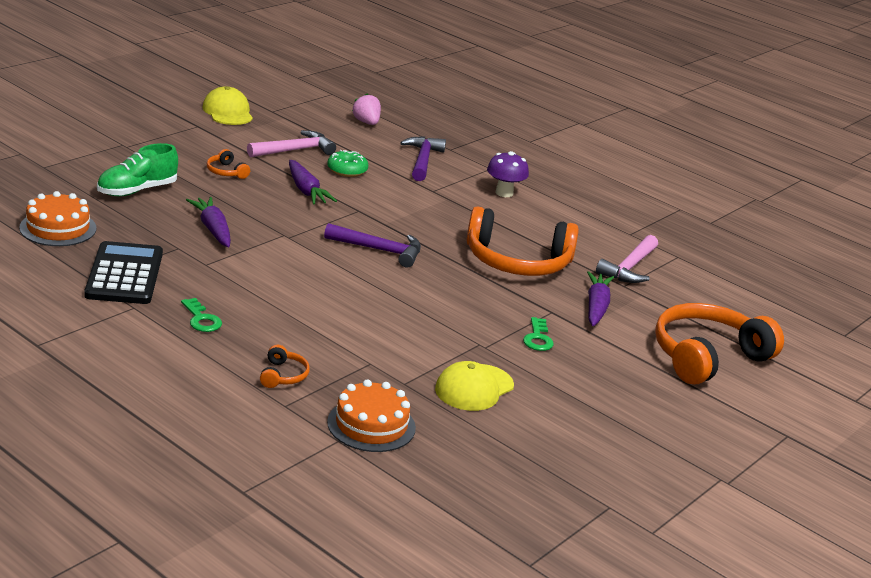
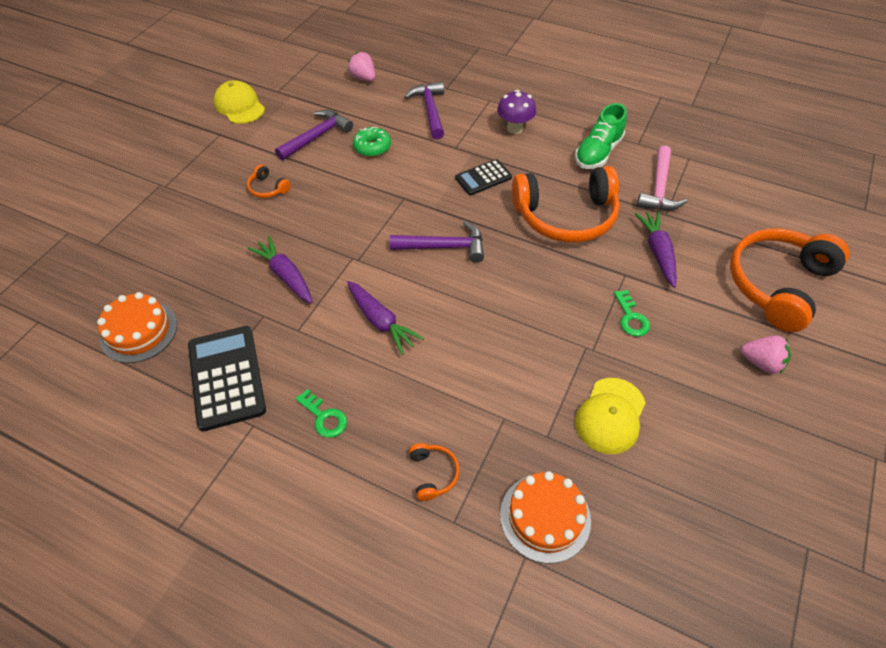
camera: 10 degrees left, 25 degrees up
green shoe [97,143,178,196] -> green shoe moved to [575,103,627,169]
pink hammer [247,130,336,157] -> purple hammer [275,110,353,161]
purple carrot [289,160,337,204] -> purple carrot moved to [347,281,424,355]
none -> black calculator [455,159,512,195]
none -> pink strawberry [741,335,791,374]

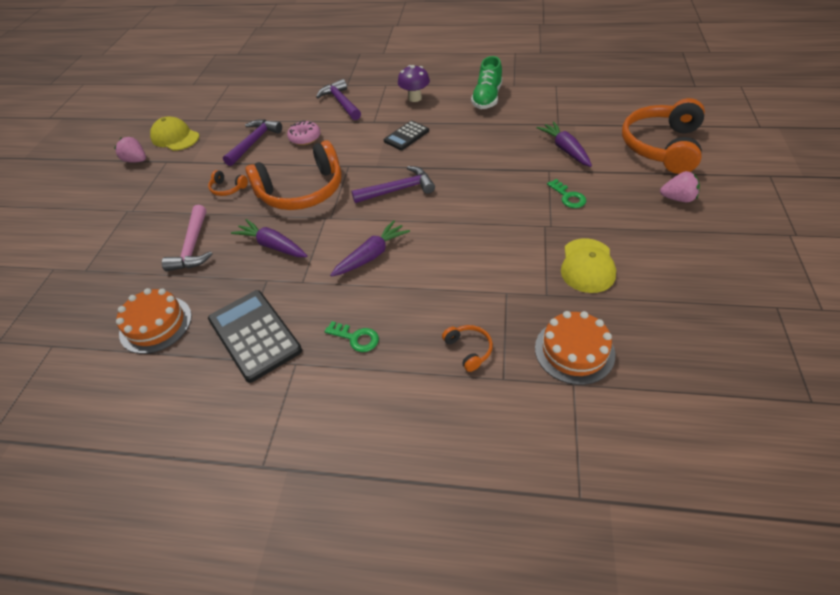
camera: 15 degrees left, 5 degrees down
purple carrot [347,281,424,355] -> purple carrot turned 75 degrees counterclockwise [330,220,410,277]
pink strawberry [348,52,375,81] -> pink strawberry moved to [114,137,146,162]
green donut [353,127,391,157] -> pink donut [287,121,320,145]
orange headphones [512,166,620,243] -> orange headphones moved to [245,140,341,210]
pink hammer [637,146,687,210] -> pink hammer moved to [162,205,213,271]

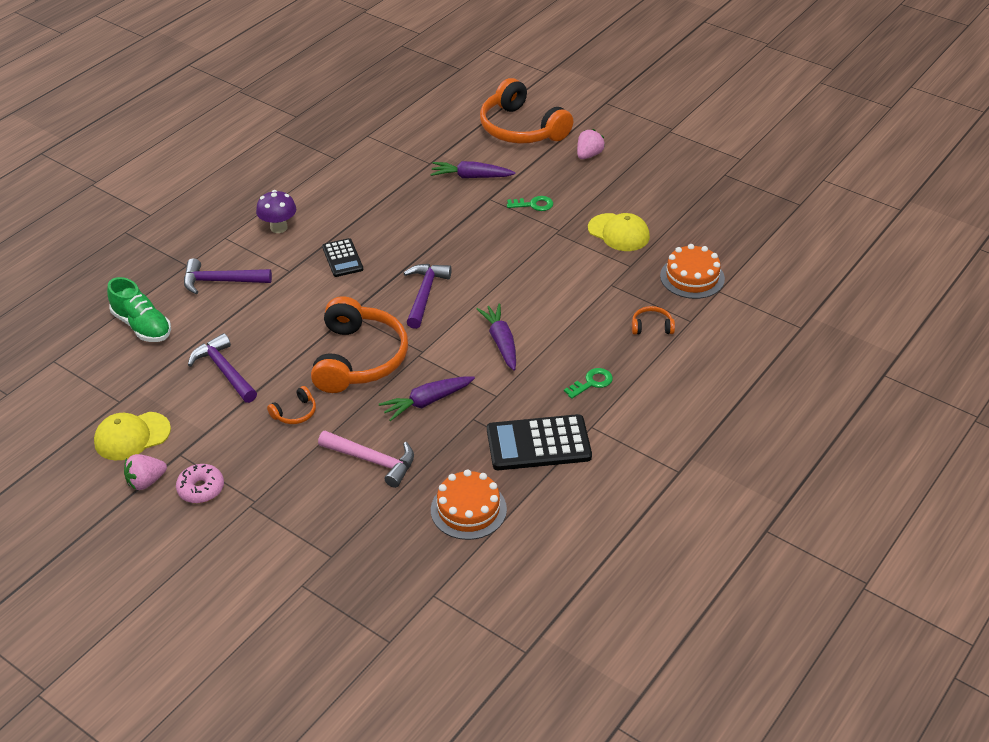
camera: 65 degrees left, 5 degrees down
pink donut [287,121,320,145] -> pink donut moved to [176,464,224,503]
green shoe [471,56,502,109] -> green shoe moved to [107,277,171,342]

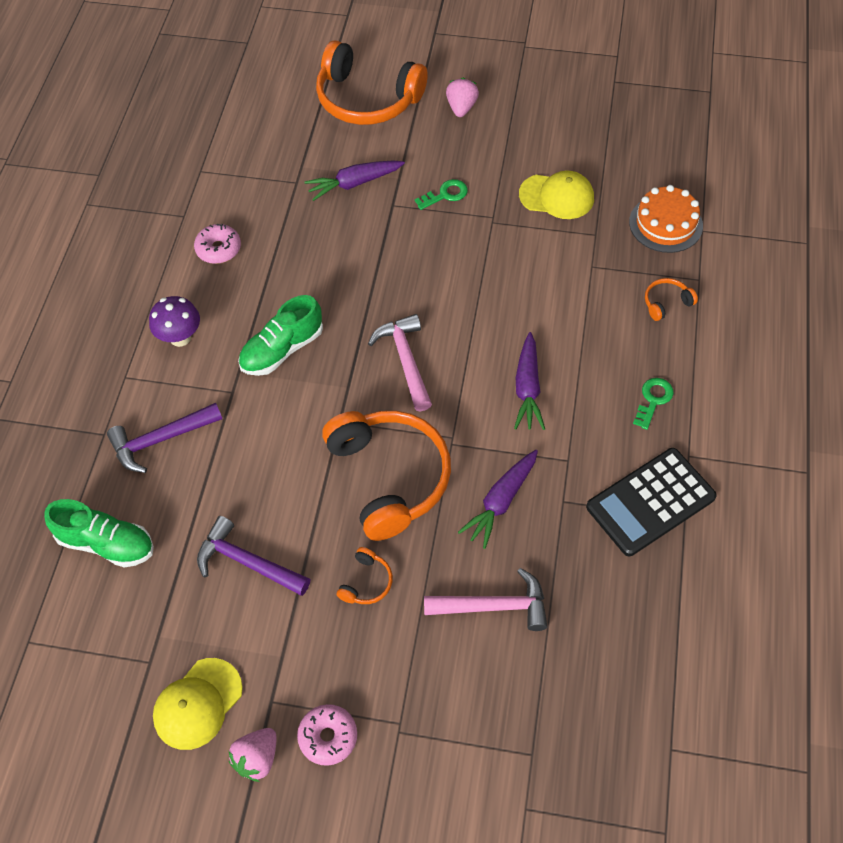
camera: 25 degrees left, 15 degrees up
black calculator [322,238,363,277] -> green shoe [238,295,323,376]
purple hammer [404,264,452,329] -> pink hammer [368,314,432,411]
orange cake [431,469,507,540] -> none
purple carrot [476,303,516,371] -> purple carrot turned 135 degrees counterclockwise [514,332,545,430]
none -> pink donut [194,224,241,264]

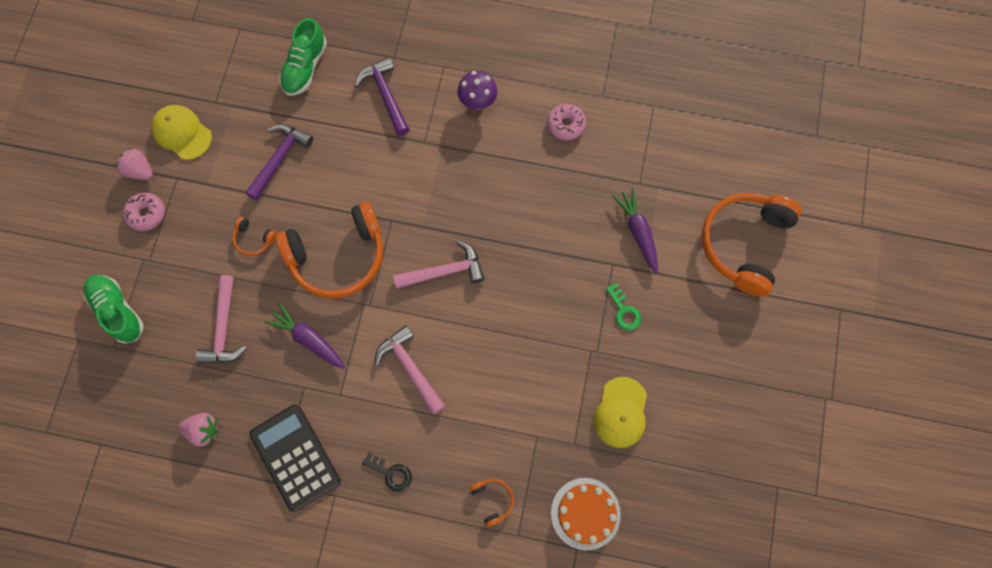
camera: 90 degrees right, 15 degrees up
green shoe [238,295,323,376] -> green shoe moved to [84,275,144,344]
pink strawberry [446,78,479,117] -> pink strawberry moved to [178,413,218,447]
purple carrot [514,332,545,430] -> pink hammer [375,325,445,414]
green key [633,378,674,430] -> black key [362,452,412,492]

